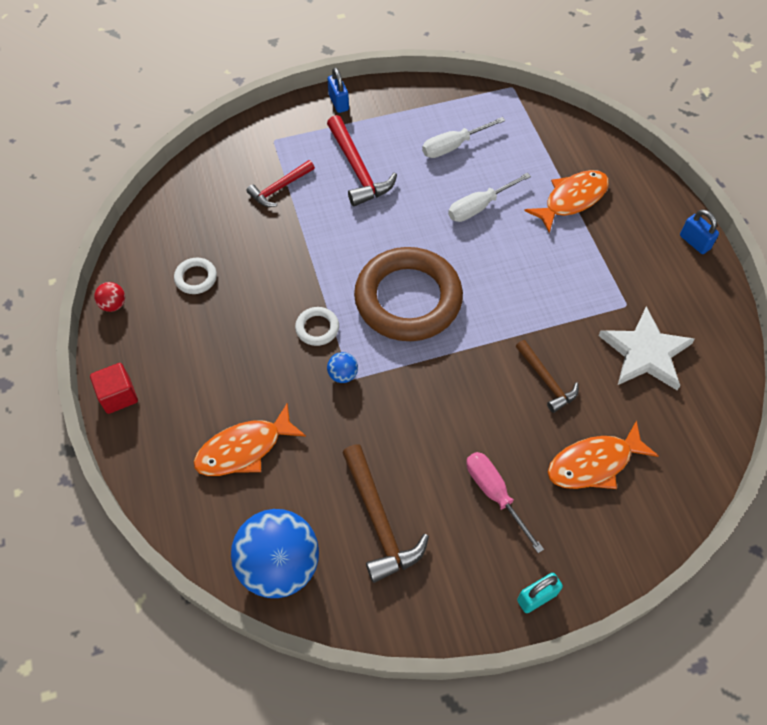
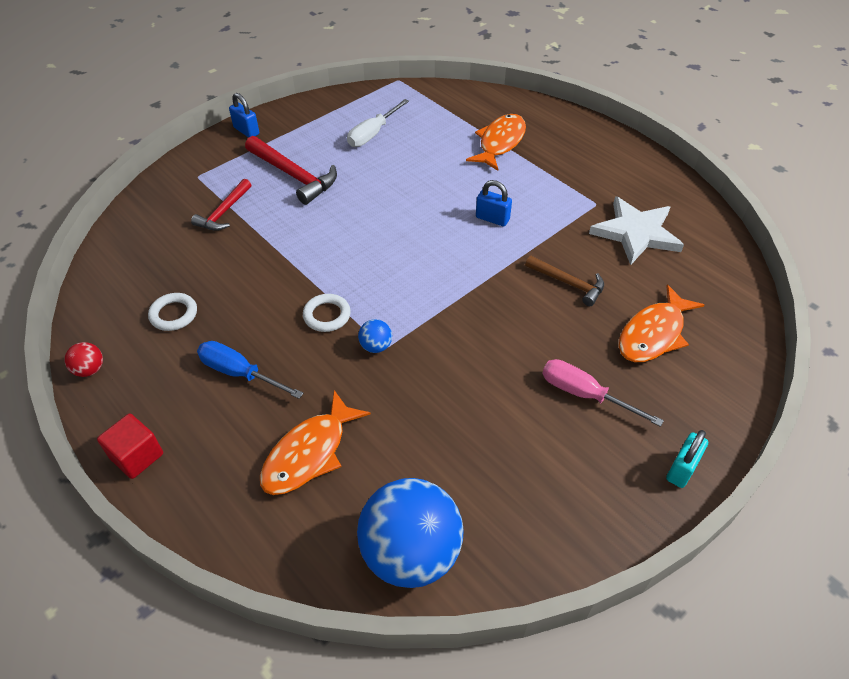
camera: 25 degrees left, 10 degrees down
brown hammer [342,444,429,583] -> none
brown ring [354,247,463,341] -> none
white screwdriver [448,173,531,222] -> none
blue padlock [680,209,719,254] -> blue padlock moved to [476,180,512,226]
none -> blue screwdriver [197,341,304,399]

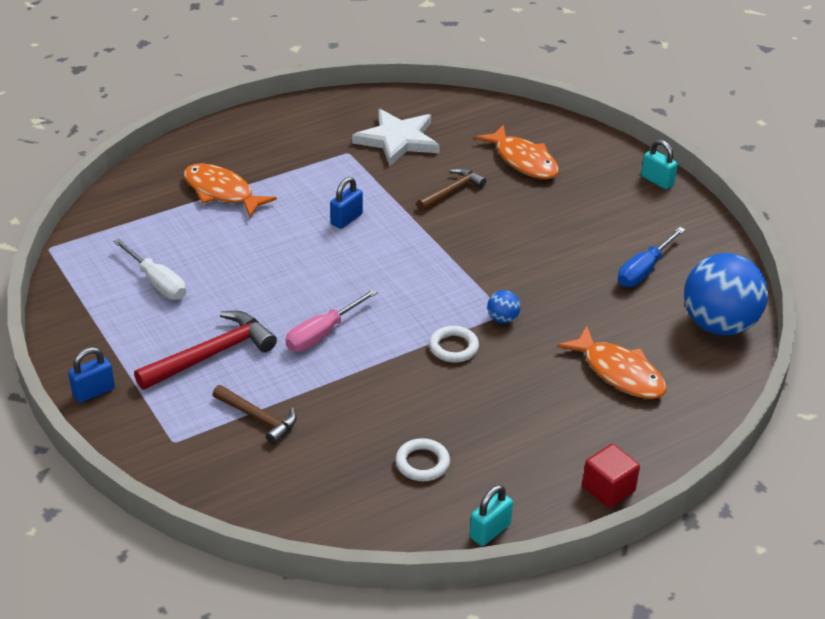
camera: 80 degrees left, 10 degrees down
red ball [64,342,103,377] -> turquoise padlock [470,485,513,546]
red hammer [191,179,251,231] -> brown hammer [213,385,297,445]
blue screwdriver [197,341,304,399] -> blue screwdriver moved to [618,227,686,287]
pink screwdriver [542,359,664,427] -> pink screwdriver moved to [286,289,378,352]

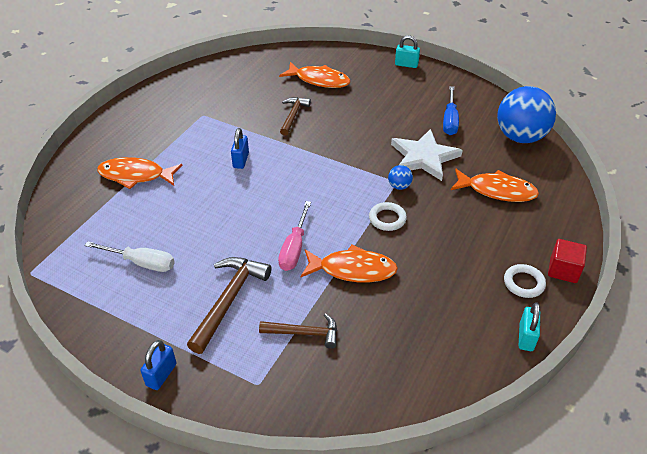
camera: 30 degrees left, 5 degrees up
red hammer [134,311,277,390] -> brown hammer [187,257,271,354]
white star [352,109,440,166] -> white star moved to [391,129,463,181]
white ring [395,438,450,481] -> white ring moved to [504,264,546,298]
none -> orange fish [301,244,398,283]

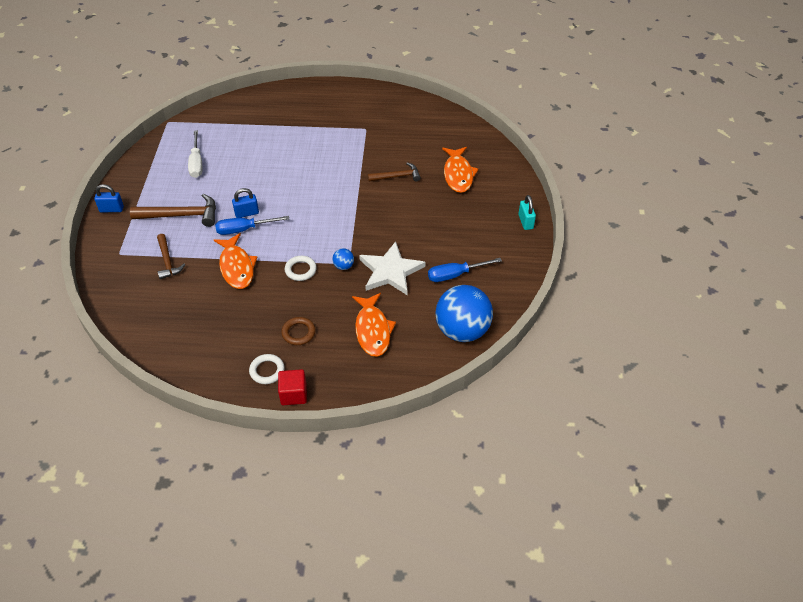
camera: 65 degrees right, 5 degrees up
orange fish [97,157,183,189] -> none
blue padlock [231,128,249,169] -> blue padlock moved to [232,188,259,218]
pink screwdriver [278,201,311,271] -> blue screwdriver [215,216,289,235]
turquoise padlock [519,302,540,351] -> none
none -> brown ring [281,317,316,345]

